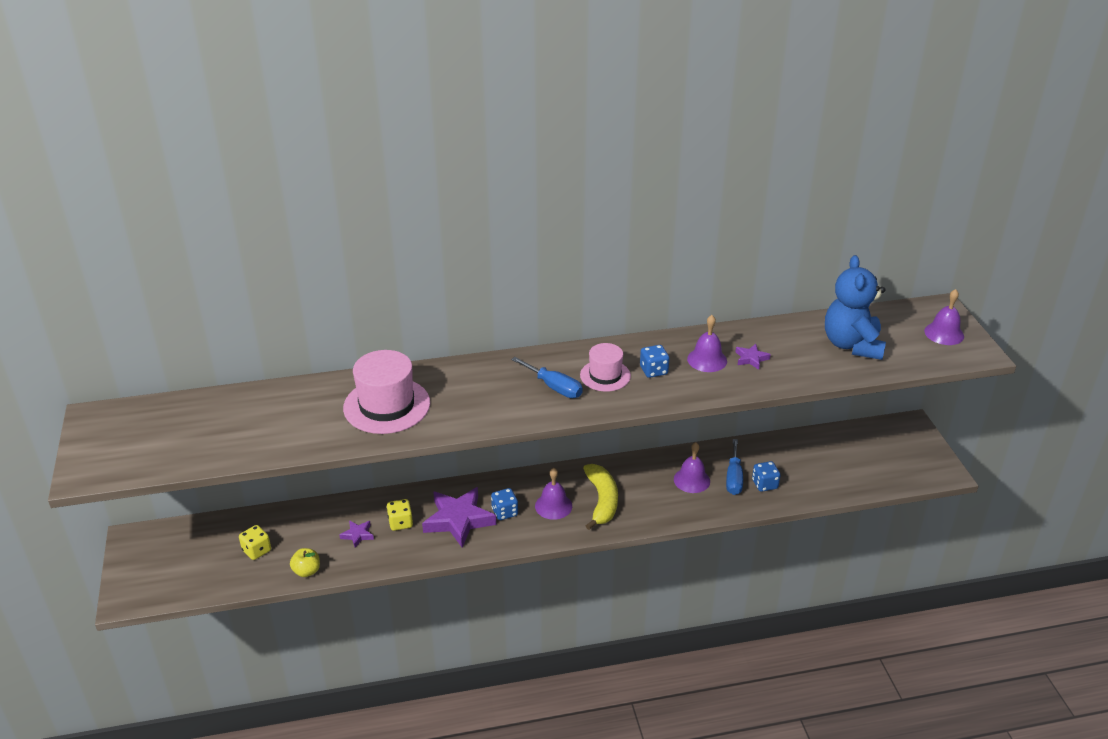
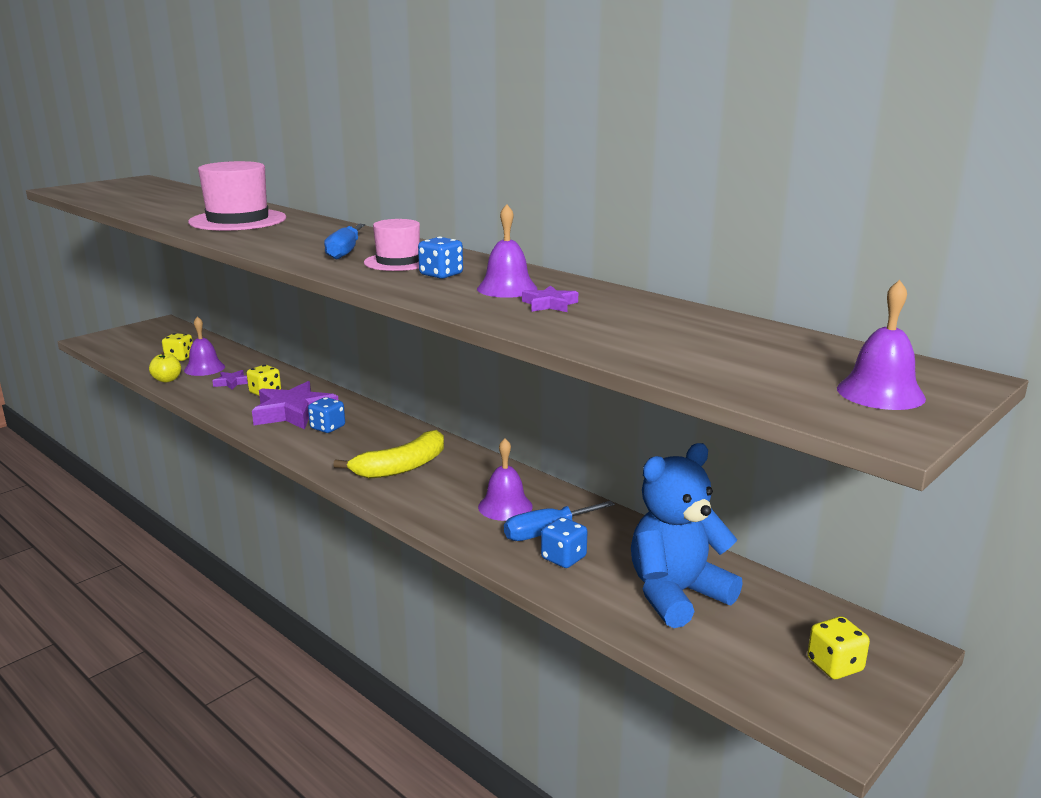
camera: 55 degrees right, 15 degrees down
purple bell [535,468,572,520] -> purple bell moved to [184,316,225,376]
blue teddy bear [825,255,886,360] -> blue teddy bear moved to [631,443,743,628]
none -> yellow dice [807,616,870,679]

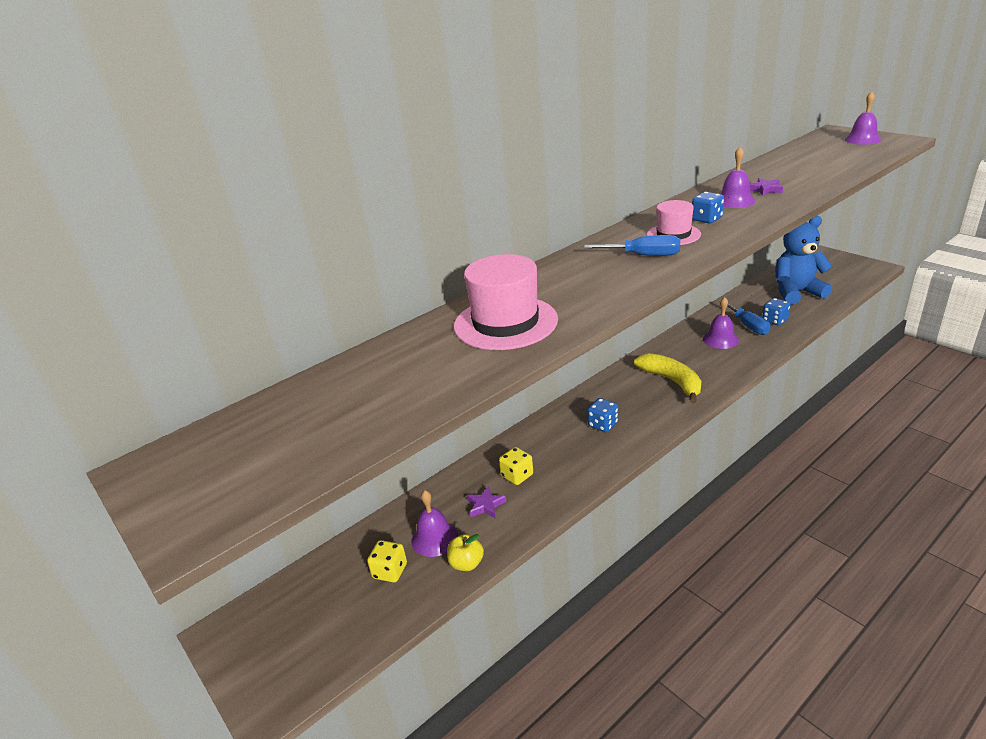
camera: 80 degrees left, 10 degrees up
purple star [252,381,338,430] -> none
blue teddy bear [631,443,743,628] -> blue teddy bear turned 105 degrees clockwise [775,216,832,305]
yellow dice [807,616,870,679] -> none

